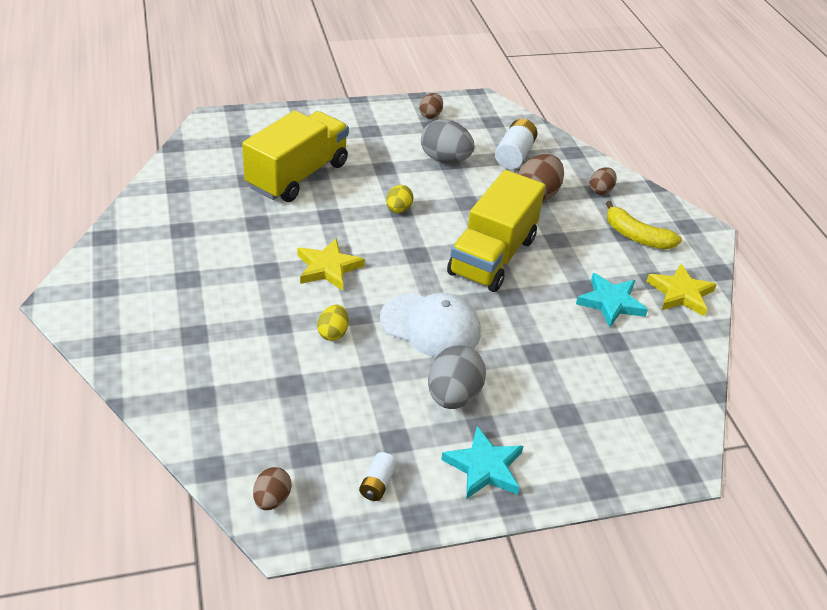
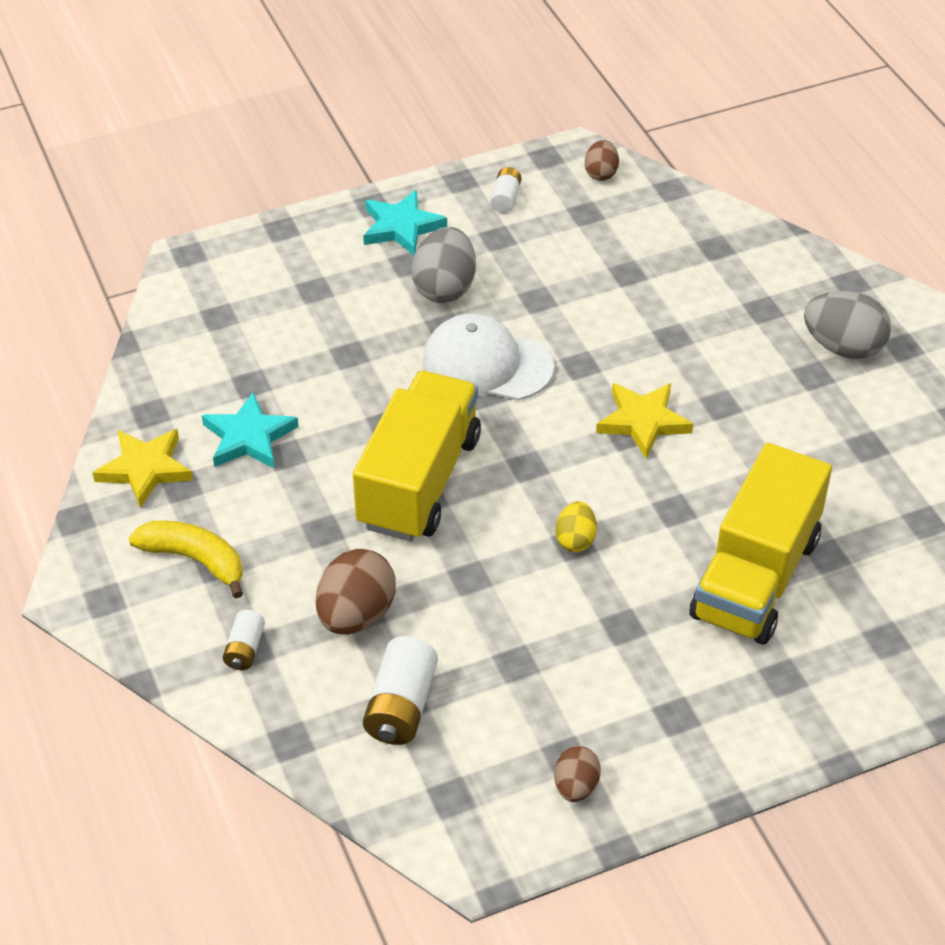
camera: 175 degrees right, 5 degrees up
yellow egg [317,305,349,341] -> none
grey egg [421,119,475,163] -> grey egg moved to [804,291,891,359]
brown egg [590,167,617,195] -> white battery [223,610,265,670]

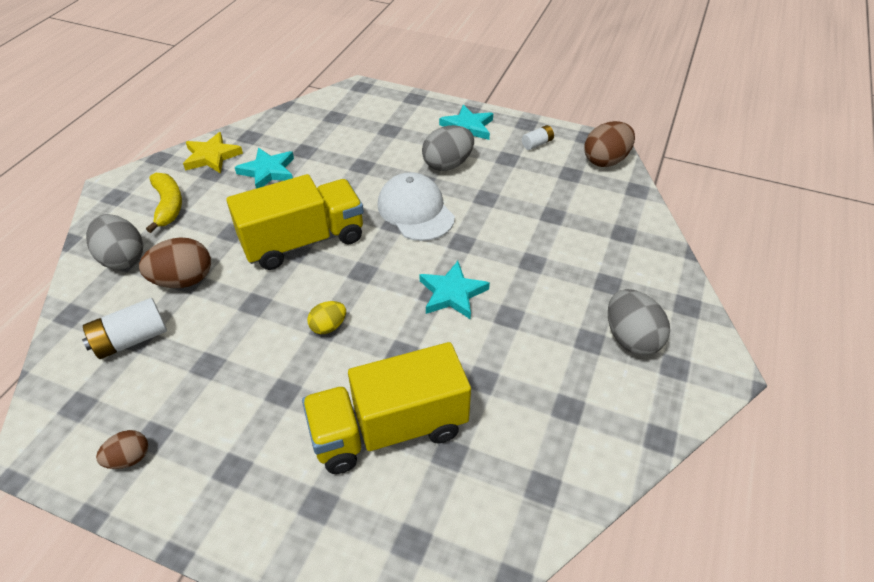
camera: 45 degrees right, 0 degrees up
white battery [223,610,265,670] -> grey egg [86,214,143,270]
brown egg [585,140,619,181] -> brown egg [584,121,635,167], size x1.73
yellow star [596,383,693,458] -> turquoise star [419,261,490,320]

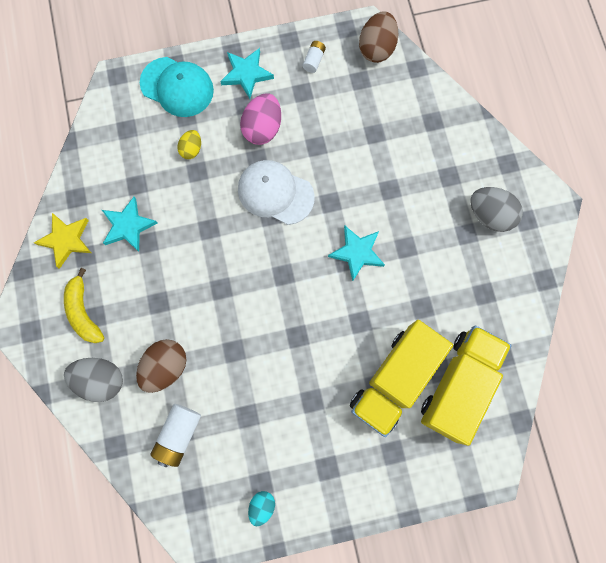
camera: 35 degrees left, 30 degrees up
brown egg [96,430,148,469] -> turquoise egg [248,491,275,526]
yellow banana [146,173,182,233] -> yellow banana turned 150 degrees counterclockwise [64,268,105,343]
yellow truck [226,174,364,270] -> yellow truck moved to [421,326,512,446]
yellow egg [307,301,346,334] -> yellow egg moved to [177,130,201,159]
grey egg [422,125,474,171] -> pink egg [240,93,281,145]
none -> turquoise cap [140,57,214,117]

